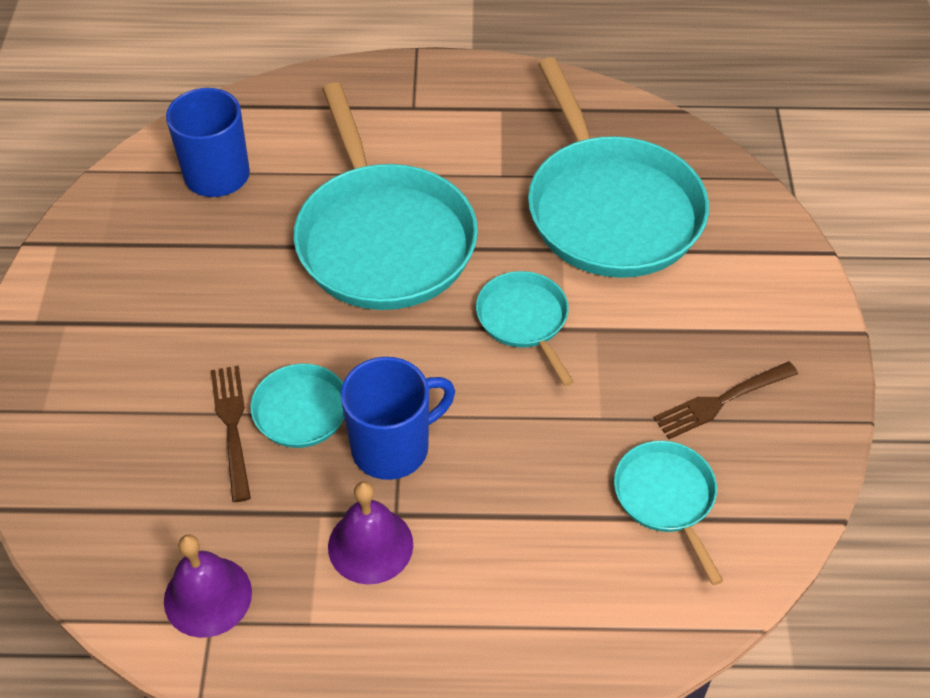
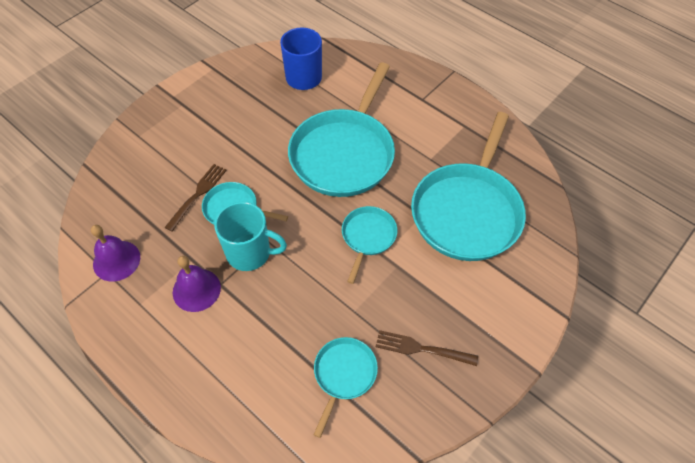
camera: 40 degrees right, 5 degrees up
blue mug [341,357,455,480] -> turquoise mug [214,202,287,271]

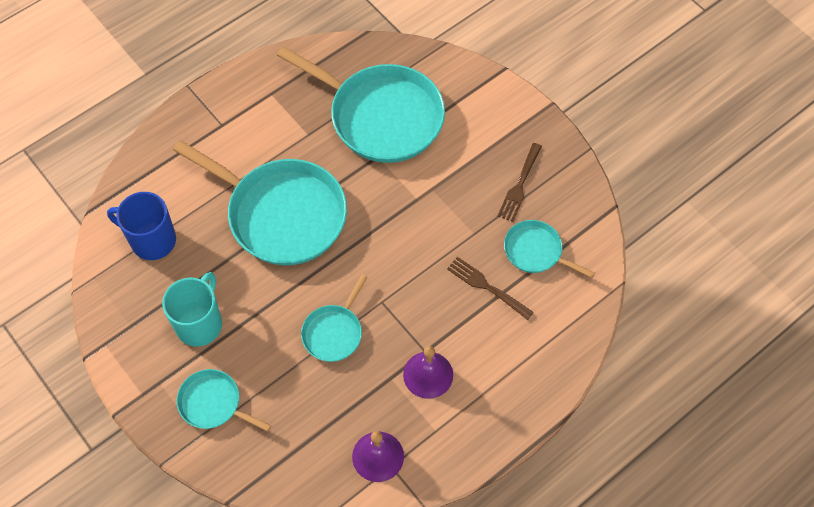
camera: 80 degrees left, 5 degrees up
brown fork [164,164,227,232] -> brown fork moved to [447,257,534,320]
turquoise mug [214,202,287,271] -> turquoise mug moved to [162,272,222,347]
turquoise pan [342,206,397,284] -> turquoise pan moved to [177,369,271,432]

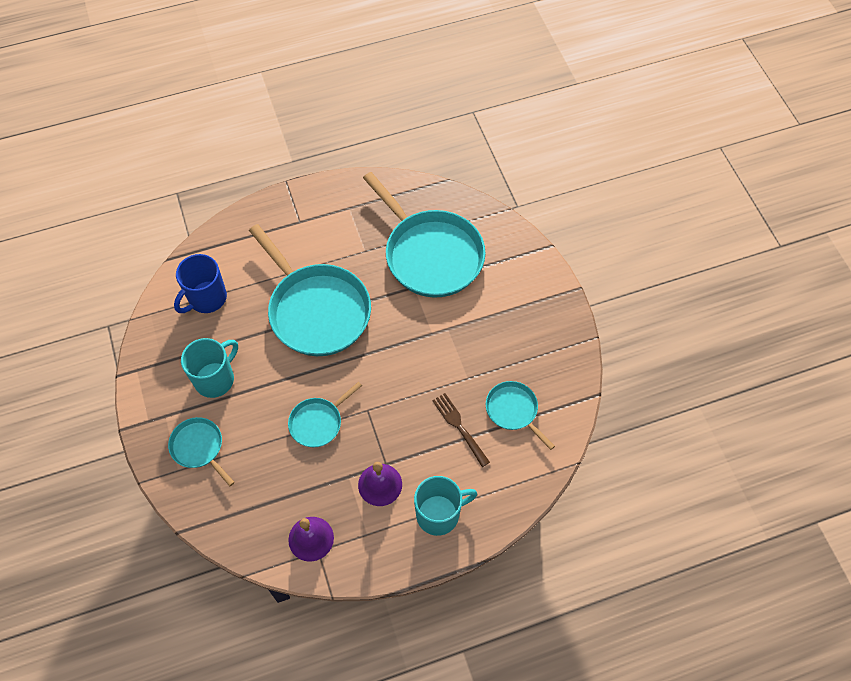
camera: 20 degrees right, 0 degrees up
blue mug [107,192,176,260] -> blue mug turned 90 degrees counterclockwise [174,254,227,313]
brown fork [498,143,542,222] -> none
none -> turquoise mug [414,476,477,536]

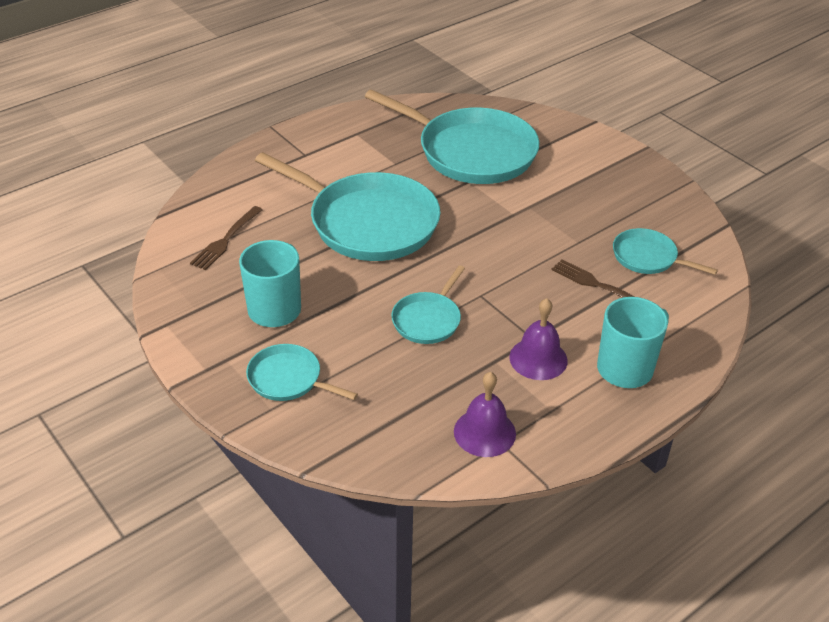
camera: 20 degrees left, 20 degrees down
blue mug [174,254,227,313] -> brown fork [190,206,263,270]

